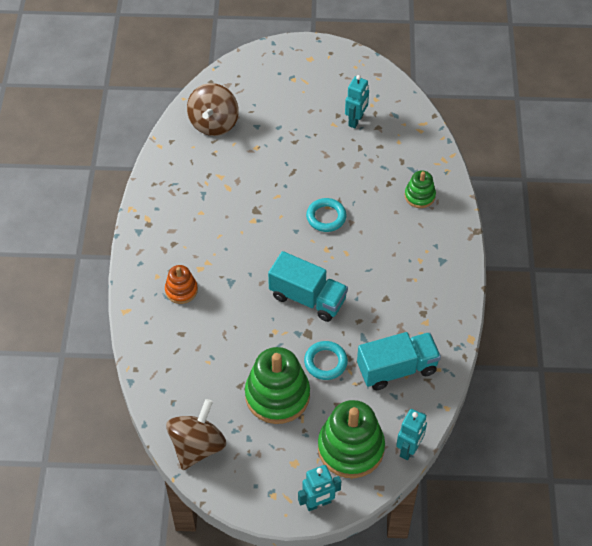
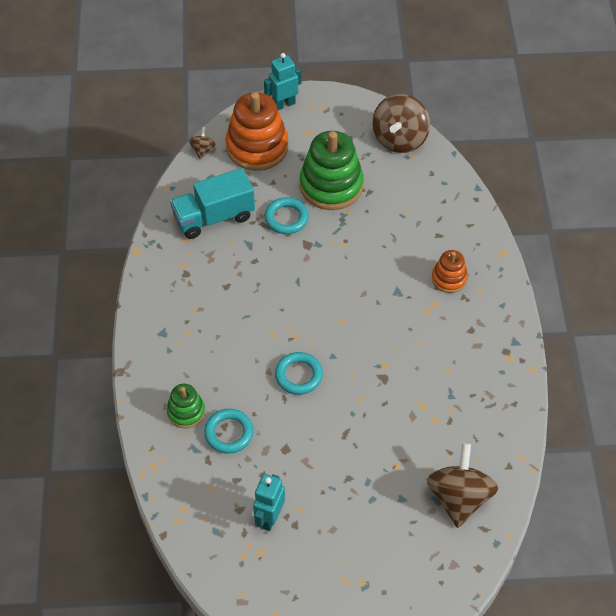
camera: 175 degrees right, 0 degrees up
turquoise truck [268,251,348,322] -> none
green stacking toy [318,400,385,478] -> orange stacking toy [226,92,288,171]
turquoise robot [396,409,427,460] -> brown spinning top [189,127,216,159]
none -> turquoise ring [204,409,254,454]

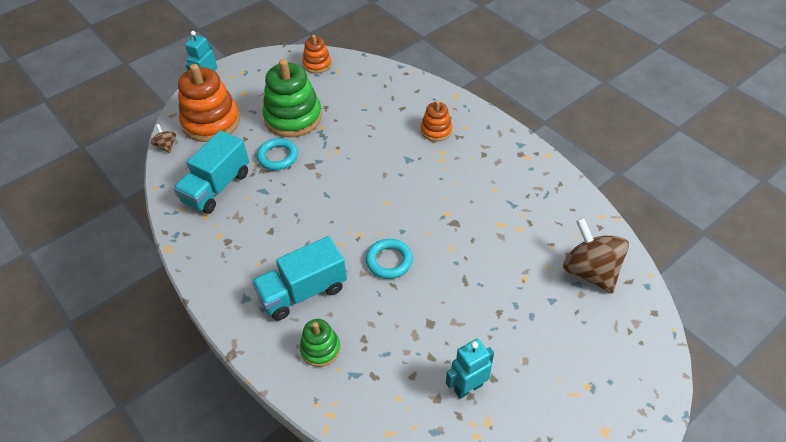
camera: 35 degrees left, 5 degrees down
turquoise ring [204,409,254,454] -> none
turquoise robot [253,474,285,531] -> turquoise robot turned 75 degrees clockwise [446,339,494,399]
brown spinning top [372,94,430,153] -> orange stacking toy [302,35,332,73]
none -> turquoise truck [252,236,347,321]

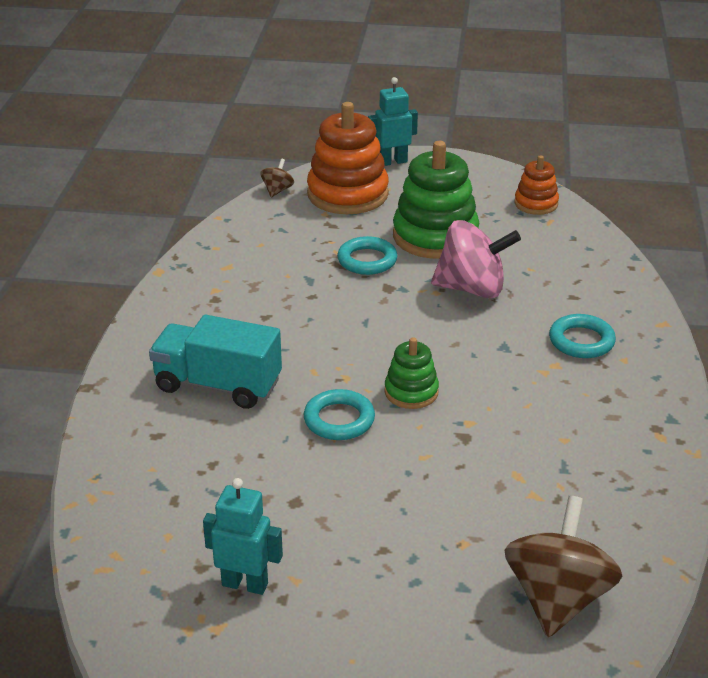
camera: 45 degrees right, 15 degrees down
turquoise truck [173,130,249,214] -> none
green stacking toy [300,319,341,367] -> green stacking toy moved to [384,337,439,409]
orange stacking toy [421,101,452,141] -> turquoise ring [549,314,616,358]
none -> pink spinning top [431,220,521,298]

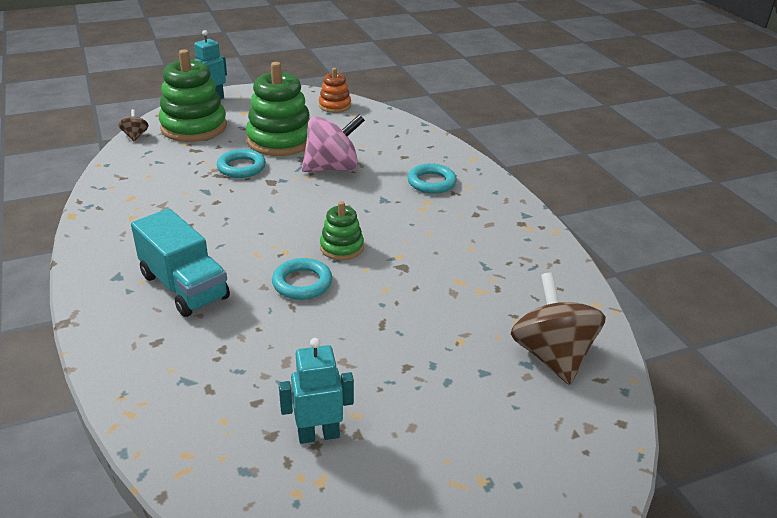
camera: 30 degrees left, 0 degrees up
turquoise truck [149,315,282,409] -> turquoise truck turned 120 degrees counterclockwise [131,208,230,317]
orange stacking toy [307,102,389,214] -> green stacking toy [159,49,227,142]

